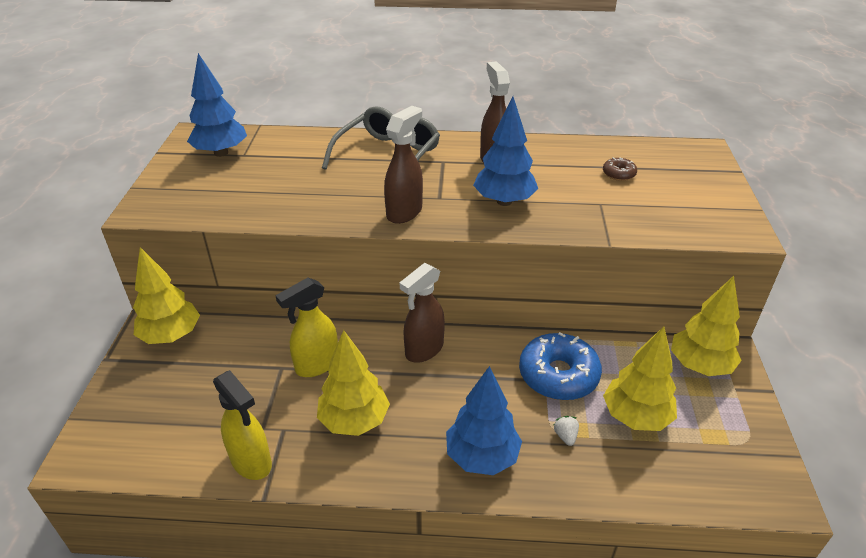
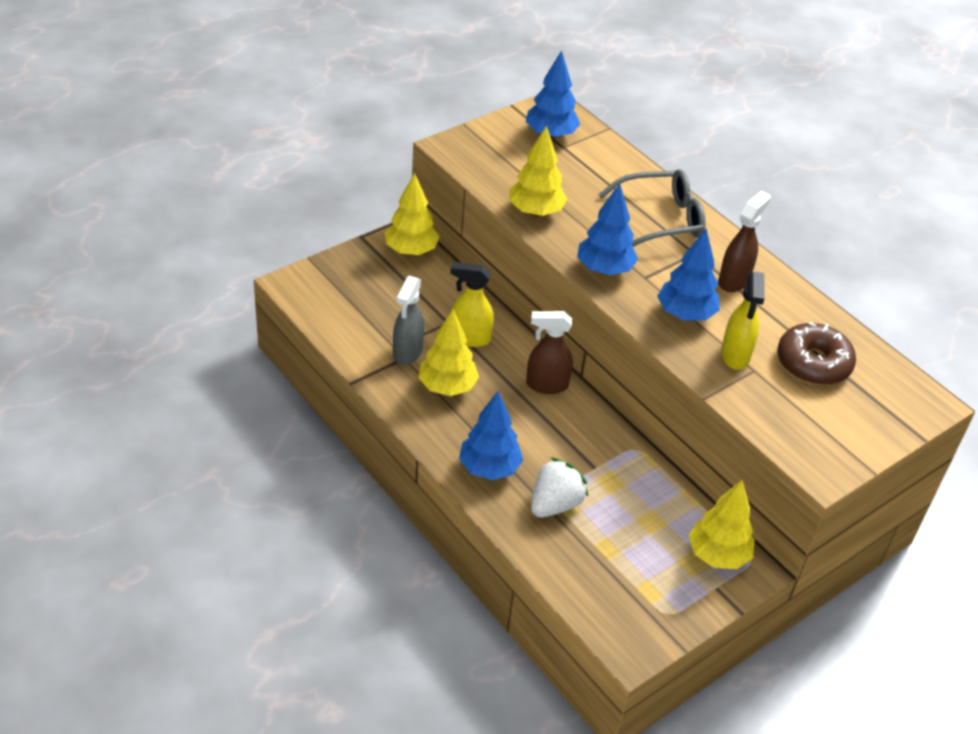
camera: 45 degrees right, 5 degrees up
yellow spray bottle [213,370,272,480] -> yellow spray bottle moved to [721,272,765,370]
brown spray bottle [384,106,423,224] -> blue tree [577,184,638,275]
blue donut [519,332,602,400] -> none
white strawberry [554,416,579,446] -> white strawberry [531,457,588,517], size x2.39
brown donut [603,157,637,181] -> brown donut [777,322,856,385], size x2.16
yellow tree [603,327,677,431] -> yellow tree moved to [509,126,567,216]
none -> grey spray bottle [393,276,424,365]

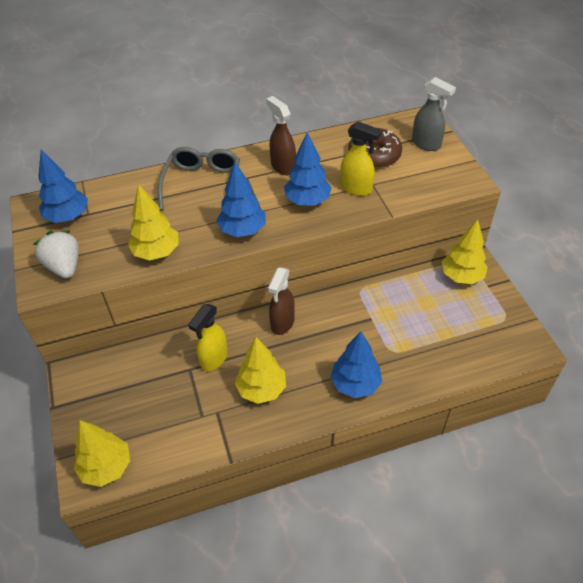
camera: 65 degrees left, 5 degrees up
yellow tree [385,173,440,255] -> yellow tree moved to [74,420,130,487]
grey spray bottle [393,276,424,365] -> grey spray bottle moved to [412,77,456,151]
white strawberry [531,457,588,517] -> white strawberry moved to [33,230,79,278]

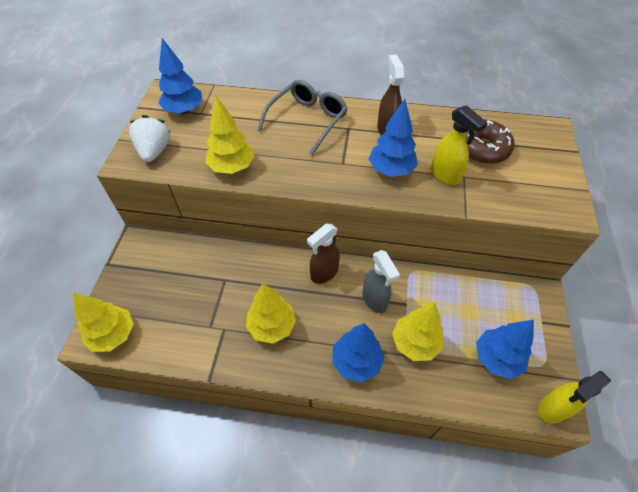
camera: 25 degrees right, 5 degrees up
yellow spray bottle [188,304,228,371] -> yellow spray bottle moved to [538,371,611,424]
blue tree [216,162,266,237] -> blue tree moved to [476,320,534,379]
grey spray bottle [412,77,456,151] -> grey spray bottle moved to [362,250,400,313]
yellow tree [442,219,488,284] -> yellow tree moved to [392,302,443,361]

